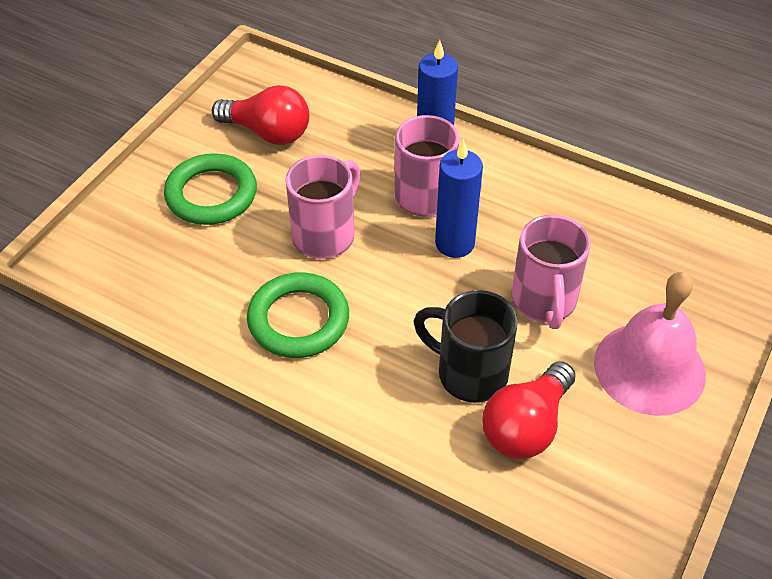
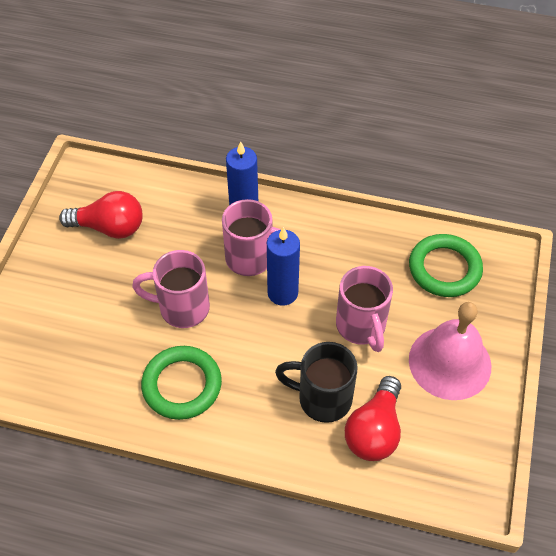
camera: 15 degrees left, 5 degrees up
green ring [164,153,257,225] -> green ring moved to [409,234,483,297]
pink mug [286,155,361,259] -> pink mug turned 105 degrees counterclockwise [132,250,210,328]

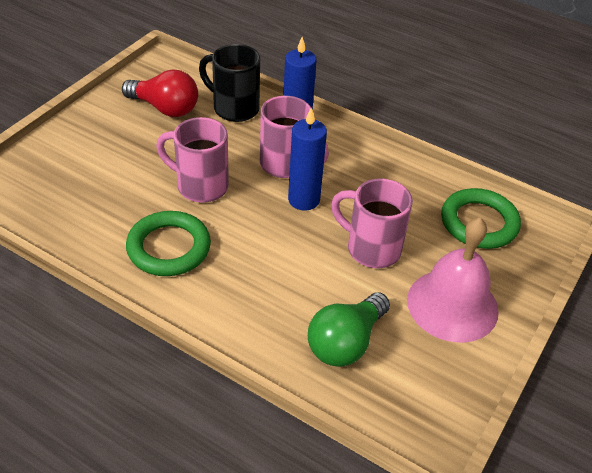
camera: 15 degrees right, 10 degrees down
black mug [275,342,358,423] -> black mug moved to [199,44,260,122]
pink mug [336,266,393,352] -> pink mug turned 120 degrees clockwise [331,178,413,268]
red light bulb [345,376,401,461] -> green light bulb [308,292,390,367]

